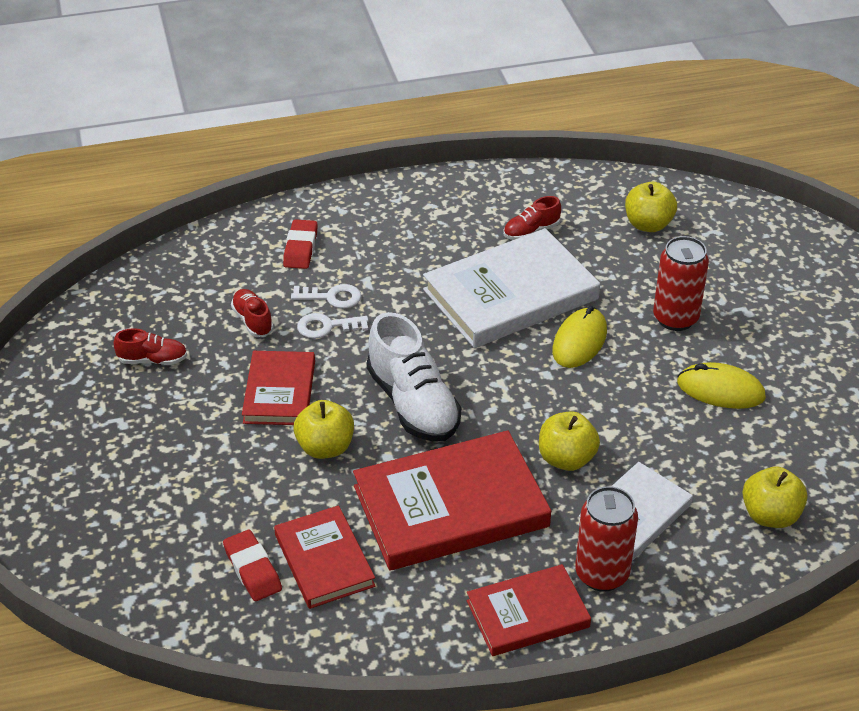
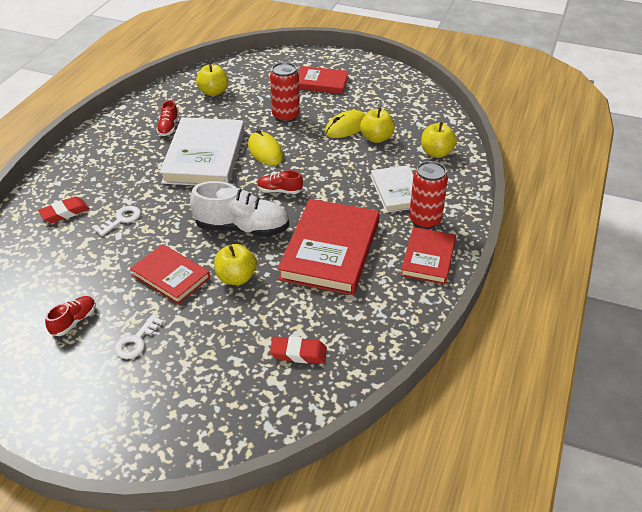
camera: 55 degrees left, 0 degrees up
red shoe [231,289,274,337] -> red shoe moved to [257,170,303,194]
red book [274,505,375,609] -> red book moved to [298,66,349,94]
red eraser [283,219,318,269] -> red eraser turned 75 degrees counterclockwise [38,196,89,223]
white key [297,313,369,339] -> white key moved to [114,315,164,359]
yellow apple [539,411,600,471] -> yellow apple moved to [360,108,395,143]

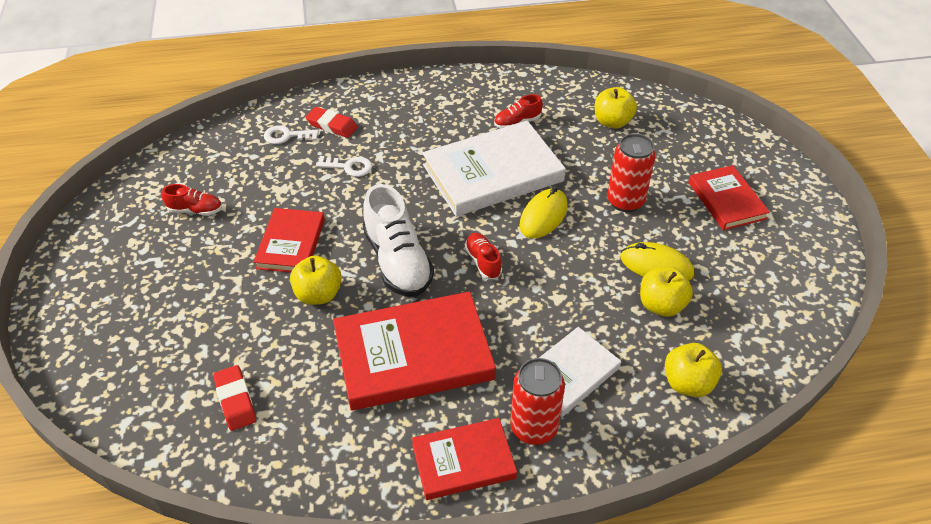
camera: 60 degrees right, 5 degrees up
white key [114,315,164,359] -> white key moved to [264,125,319,144]

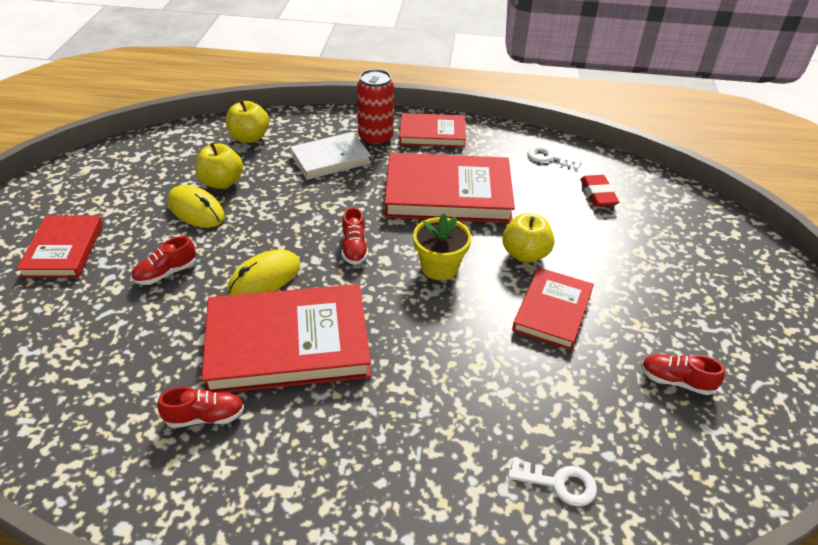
camera: 165 degrees left, 5 degrees down
red eraser [306,107,358,138] -> none
white key [316,156,372,177] -> white key moved to [527,146,582,170]
white shoe [363,184,434,297] -> yellow flower pot [413,213,471,280]
white book [422,121,566,217] -> red book [201,284,371,393]
yellow apple [595,87,637,129] -> none
red can [607,134,656,212] -> red shoe [132,236,196,285]

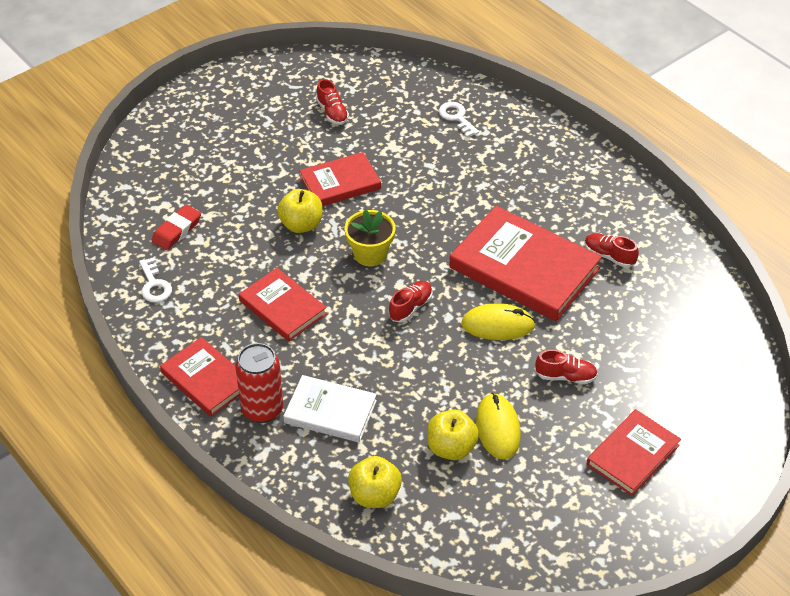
camera: 135 degrees left, 5 degrees up
red book [384,153,515,223] -> red book [239,268,327,341], size x0.58

